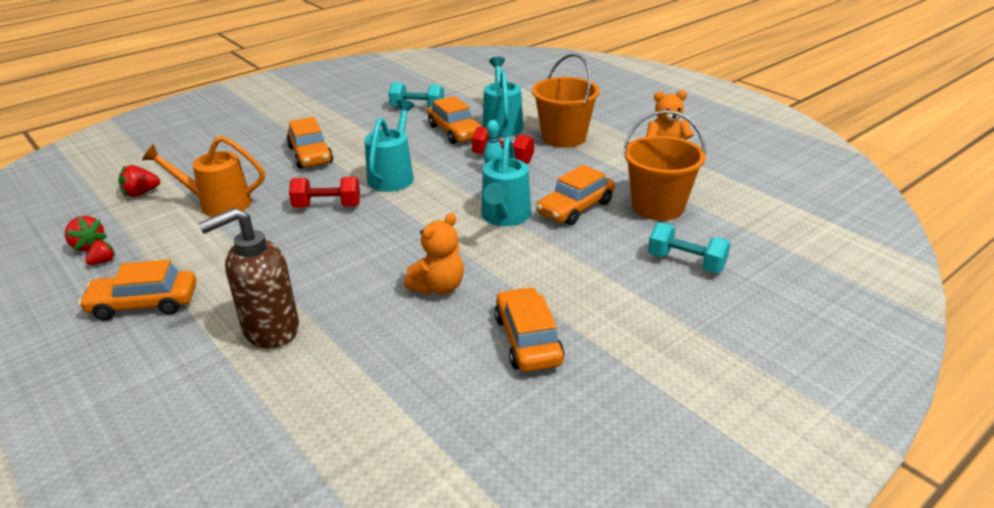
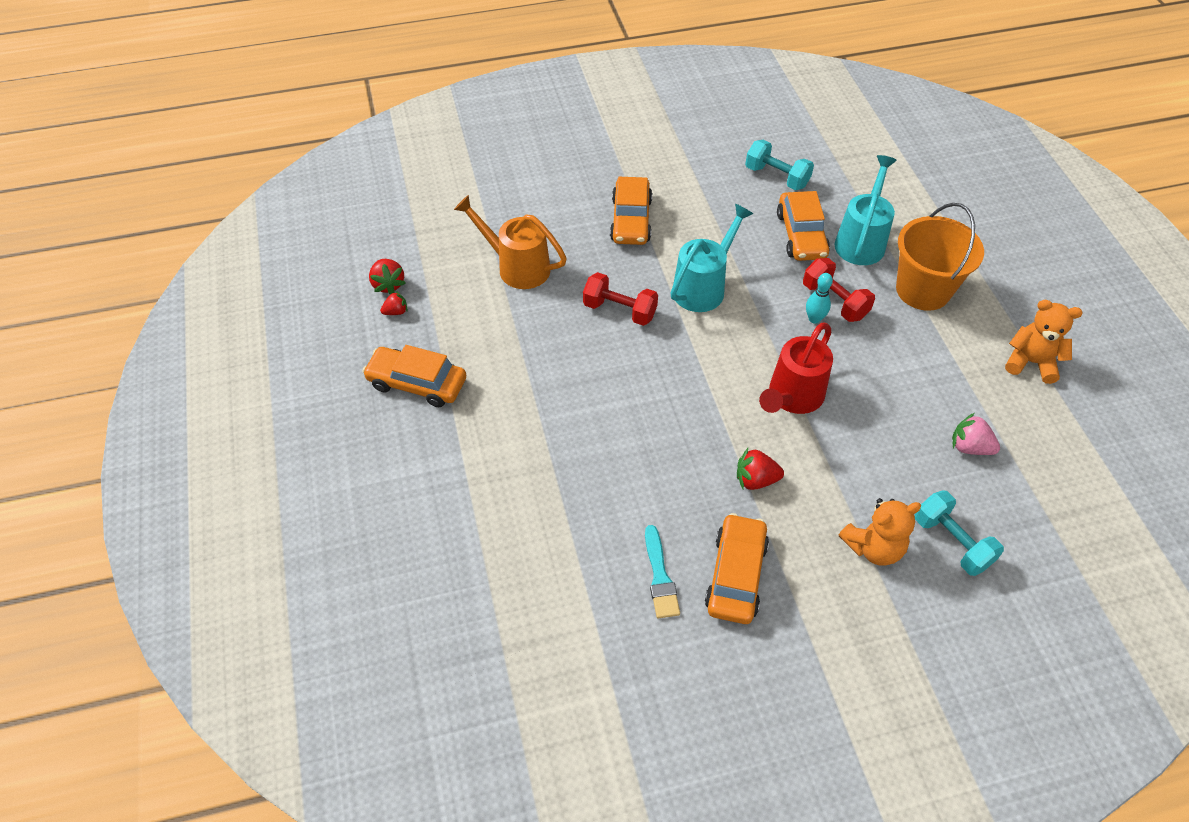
camera: 25 degrees right, 20 degrees up
red strawberry [118,165,160,197] -> red strawberry moved to [737,448,784,490]
brown soap dispenser [198,208,299,349] -> none
orange teddy bear [404,213,464,295] -> orange teddy bear moved to [839,498,921,566]
turquoise watering can [481,137,531,226] -> red watering can [759,323,833,414]
orange car [536,165,615,225] -> none
orange bucket [623,110,706,221] -> pink strawberry [952,413,1000,455]
none -> turquoise brush [645,525,680,618]

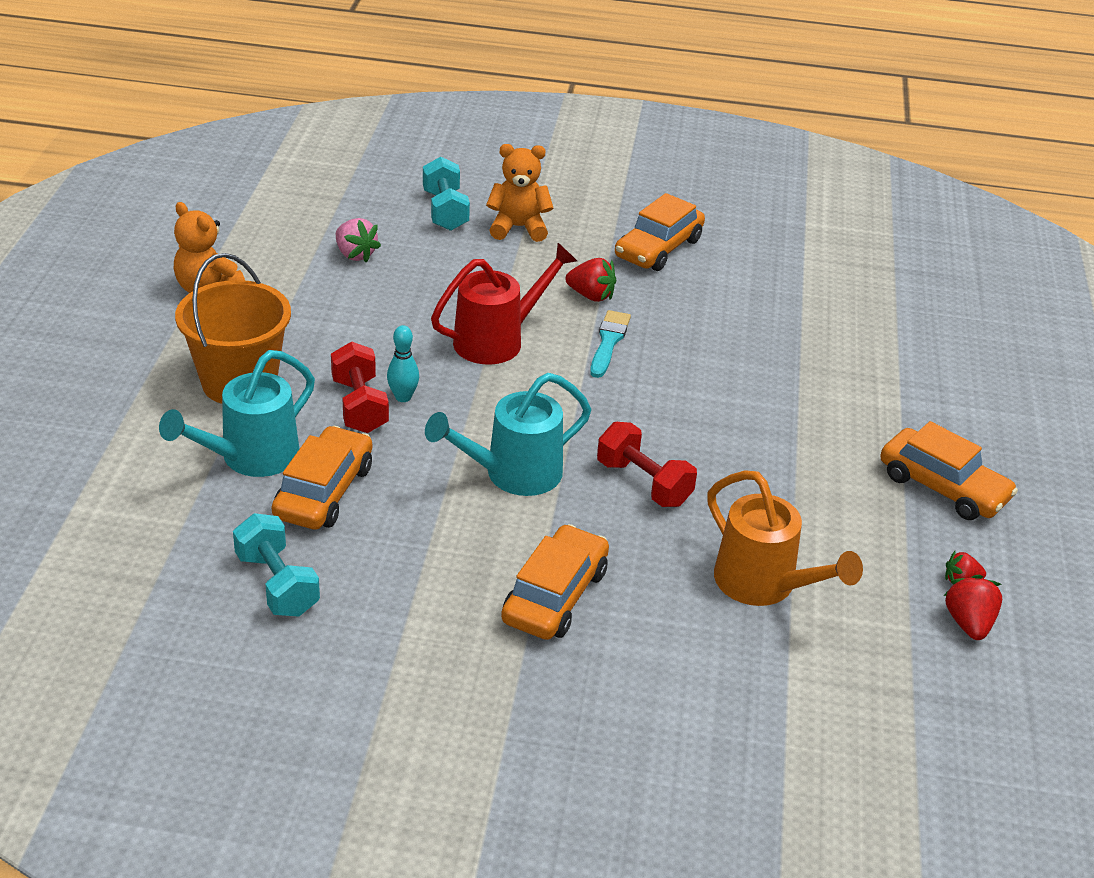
camera: 160 degrees left, 15 degrees down
turquoise brush [645,525,680,618] -> turquoise brush moved to [590,310,631,378]

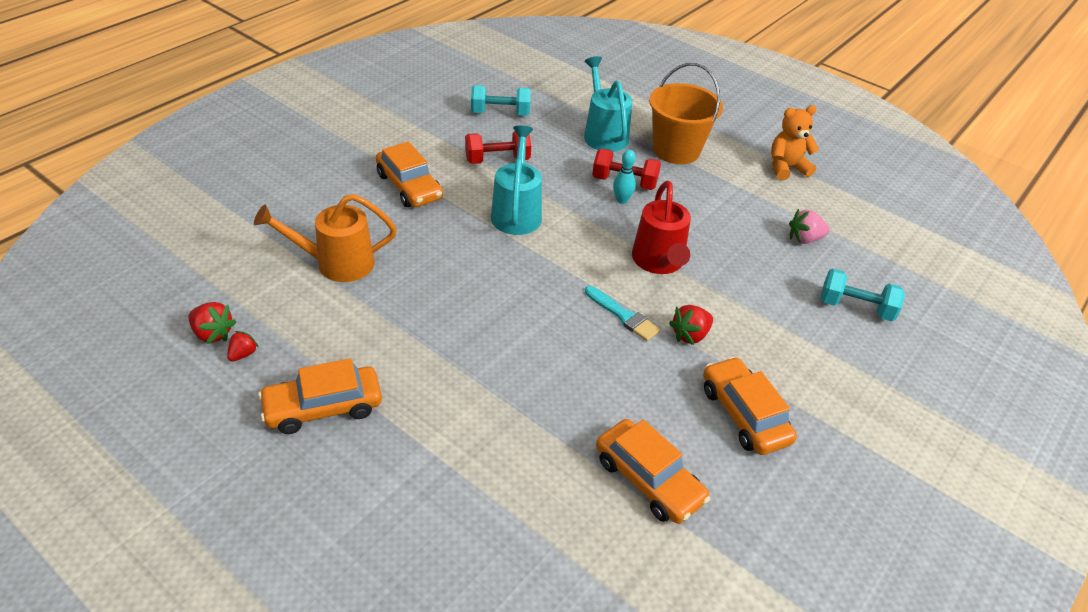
camera: 120 degrees right, 5 degrees up
orange car [271,426,372,530] -> orange car moved to [596,419,710,524]
orange teddy bear [486,144,553,242] -> none
red dumbbell [597,422,697,507] -> red dumbbell moved to [465,131,531,164]

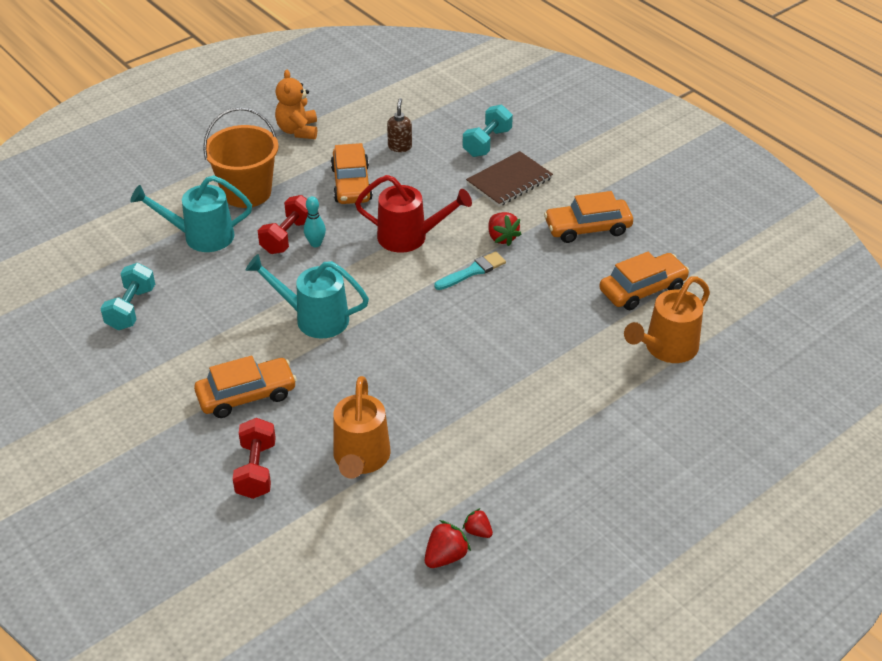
camera: 75 degrees left, 0 degrees up
orange car [258,358,382,434] -> orange car moved to [330,143,373,204]
red dumbbell [465,131,531,164] -> red dumbbell moved to [233,418,276,499]
pink strawberry [789,209,830,244] -> brown soap dispenser [387,98,412,152]
none -> brown notebook [466,151,553,207]
none -> orange watering can [624,276,710,363]

